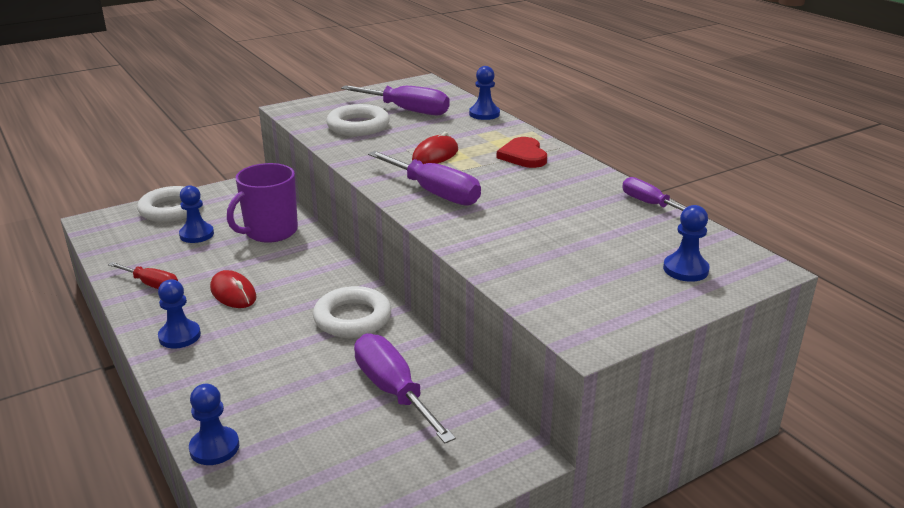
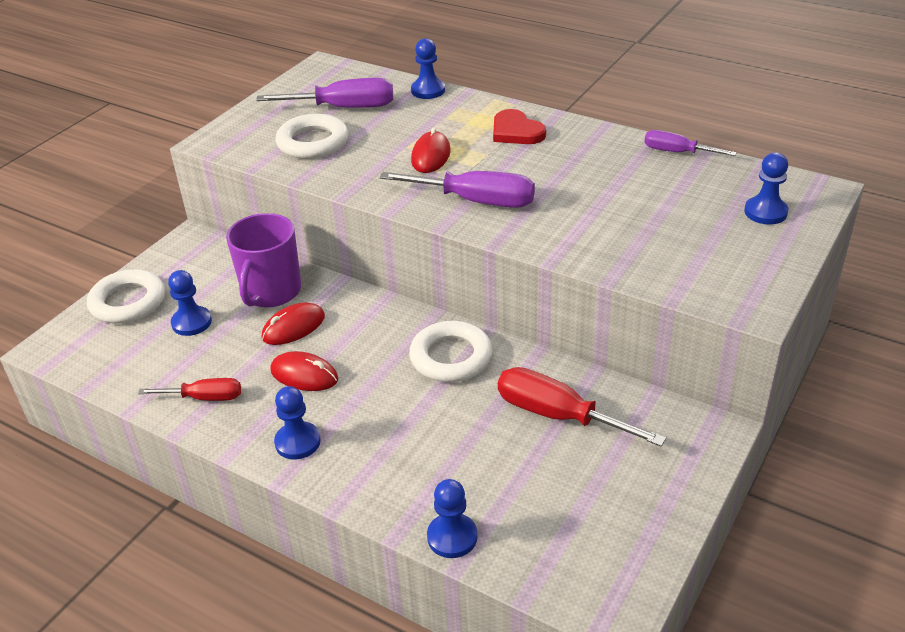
camera: 25 degrees left, 10 degrees up
purple screwdriver [354,333,456,444] -> red screwdriver [498,367,666,447]
none -> red mouse [262,303,325,345]

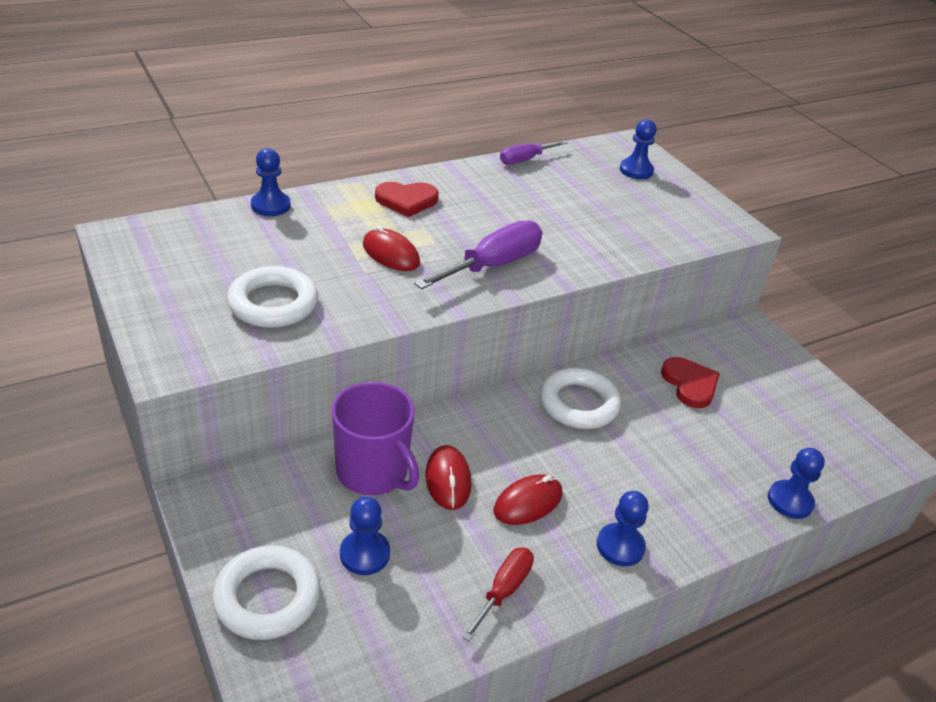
camera: 65 degrees left, 0 degrees up
purple screwdriver [256,78,393,108] -> none
red screwdriver [498,367,666,447] -> red heart [661,357,720,408]

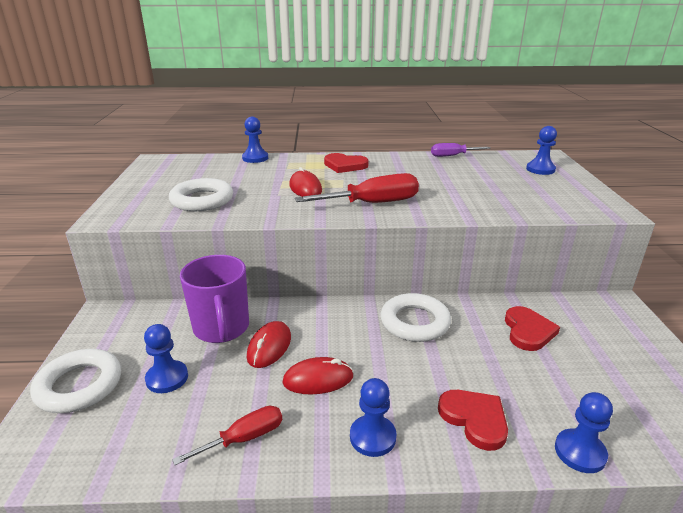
camera: 30 degrees right, 10 degrees down
purple screwdriver [414,220,542,289] -> red screwdriver [295,173,419,203]
none -> red heart [438,390,508,451]

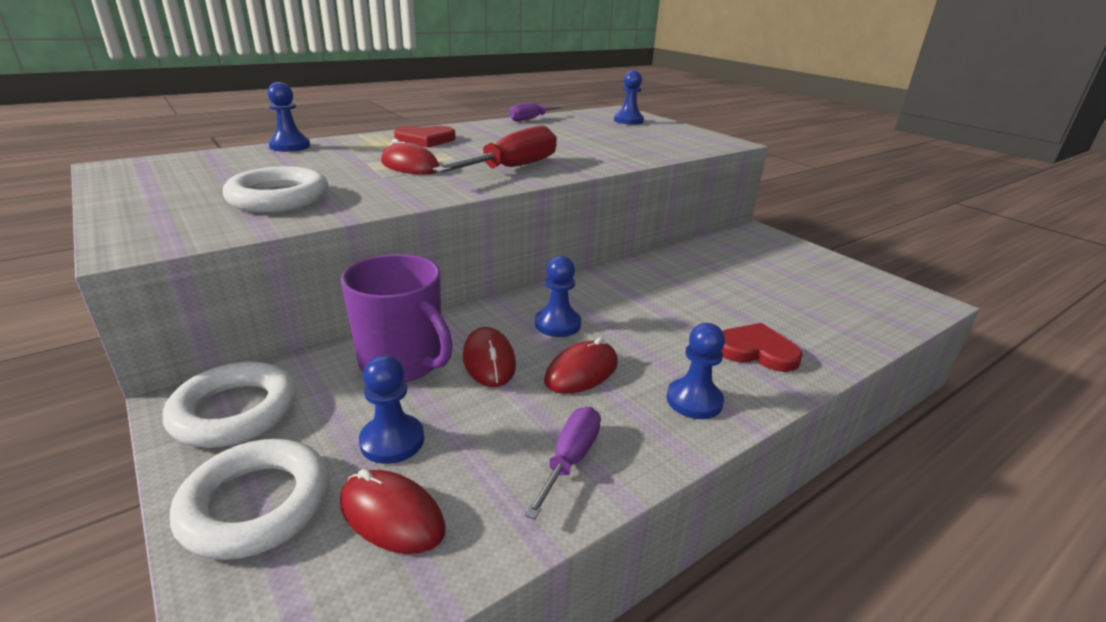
camera: 35 degrees left, 0 degrees up
red screwdriver [172,406,282,465] -> purple screwdriver [525,407,601,520]
white ring [381,293,451,342] -> white ring moved to [163,361,297,448]
red heart [505,306,560,351] -> none
blue pawn [555,392,613,473] -> blue pawn moved to [535,256,581,337]
none -> red mouse [340,469,446,554]

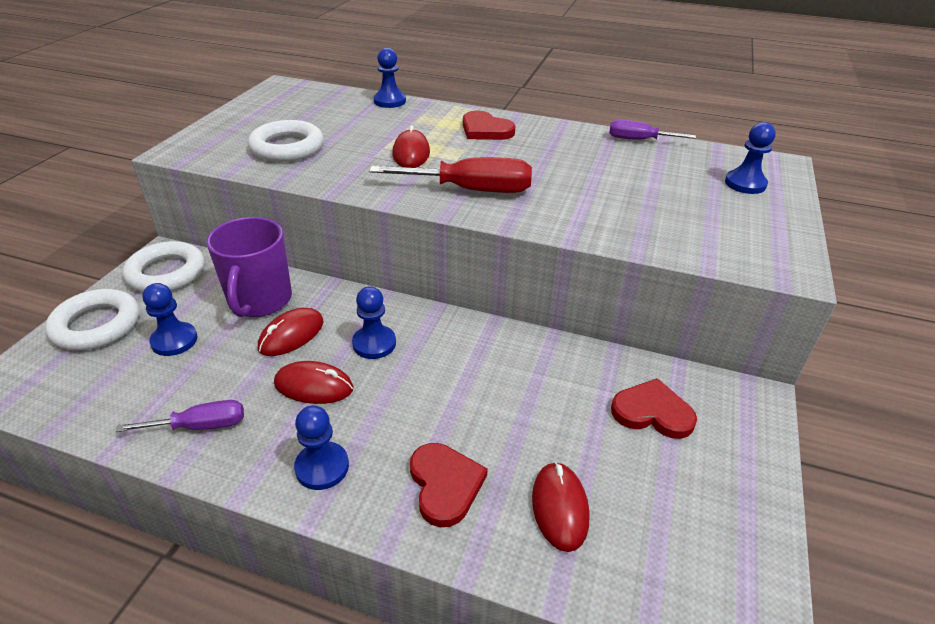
camera: 55 degrees right, 10 degrees up
red mouse [340,469,446,554] -> red mouse moved to [532,462,590,552]
none -> red heart [611,378,697,439]

